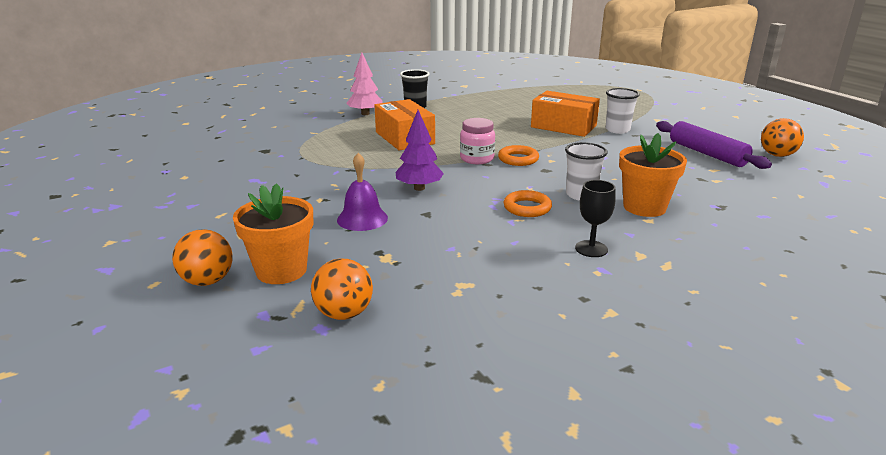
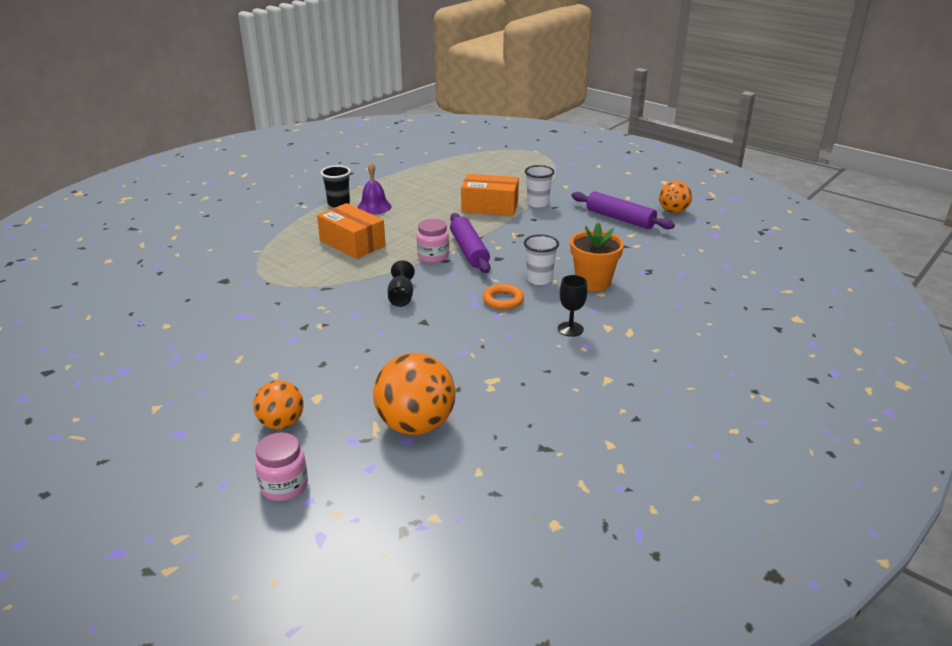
camera: 20 degrees left, 5 degrees up
orange flower pot [233,183,313,284] -> none
orange ball [311,258,373,320] -> orange ball [373,353,456,435], size x1.66
purple bell [337,153,388,231] -> purple bell moved to [357,162,392,215]
pink tree [346,53,383,115] -> none
purple tree [395,110,444,191] -> black goblet [387,260,415,307]
orange ring [498,145,539,166] -> purple rolling pin [450,213,490,273]
none -> pink jar [255,432,308,501]

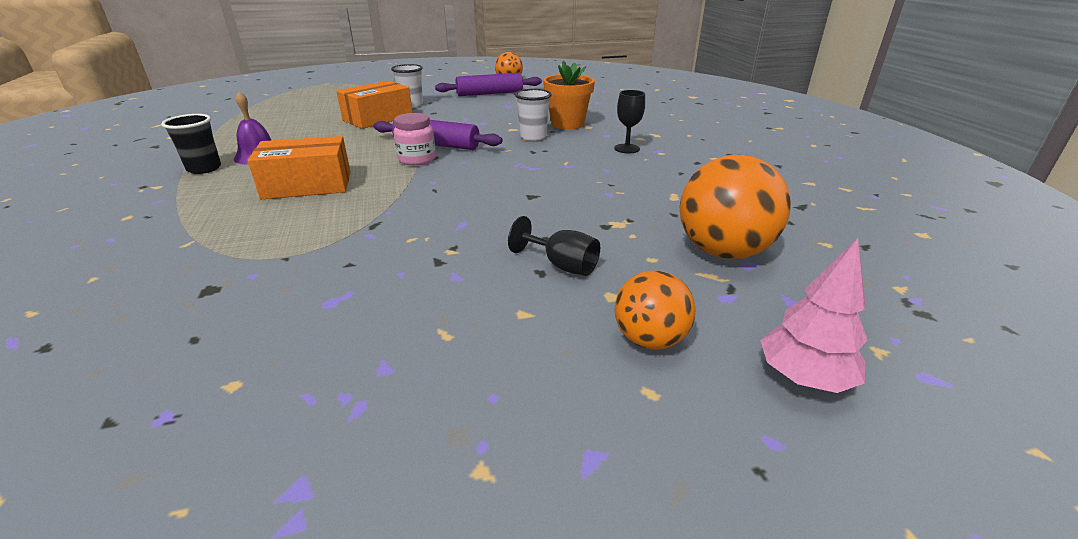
camera: 55 degrees left, 0 degrees up
pink jar [255,432,308,501] -> pink tree [760,238,868,393]
black goblet [387,260,415,307] -> black goblet moved to [508,216,600,276]
orange ring [483,284,524,310] -> none

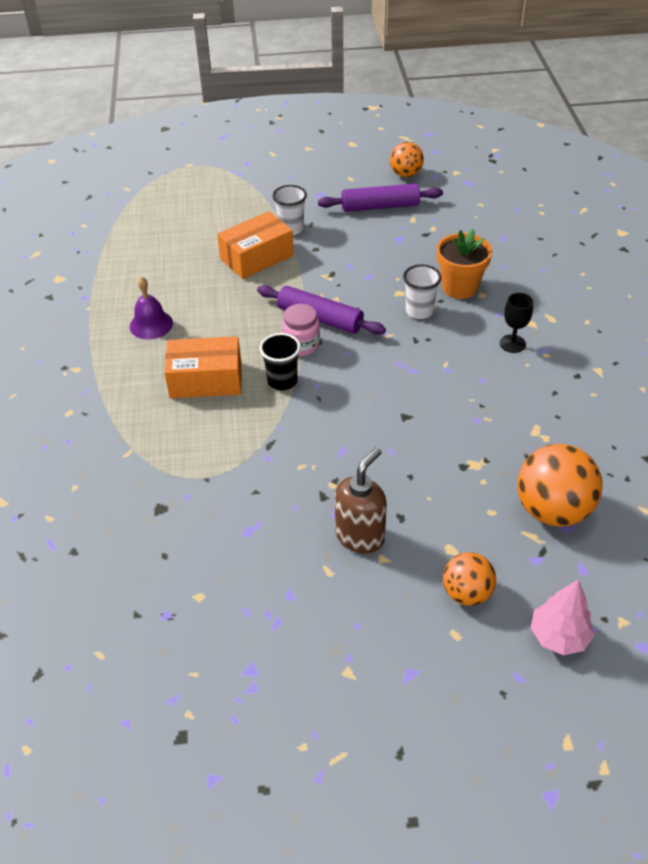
camera: 10 degrees right, 15 degrees up
black cup [161,114,221,174] -> black cup moved to [260,333,301,390]
black goblet [508,216,600,276] -> none
none -> brown soap dispenser [335,447,387,554]

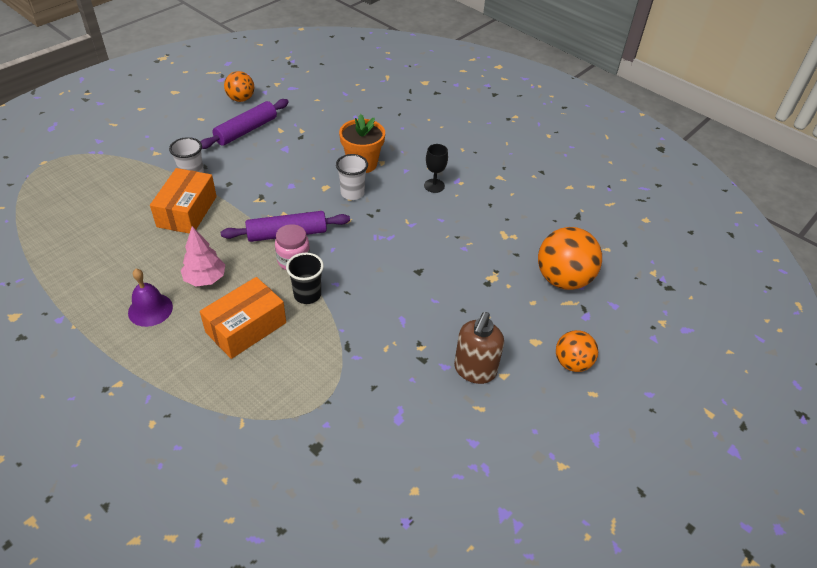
camera: 45 degrees left, 0 degrees up
brown soap dispenser [335,447,387,554] -> brown soap dispenser turned 150 degrees counterclockwise [454,312,504,384]
pink tree [531,579,594,655] -> pink tree moved to [181,226,225,287]

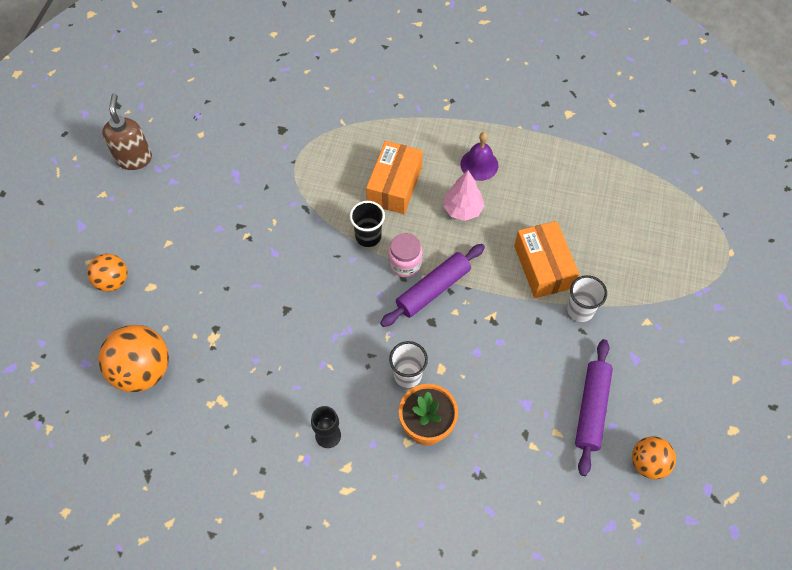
camera: 155 degrees right, 15 degrees up
brown soap dispenser [454,312,504,384] -> brown soap dispenser moved to [102,94,152,170]

